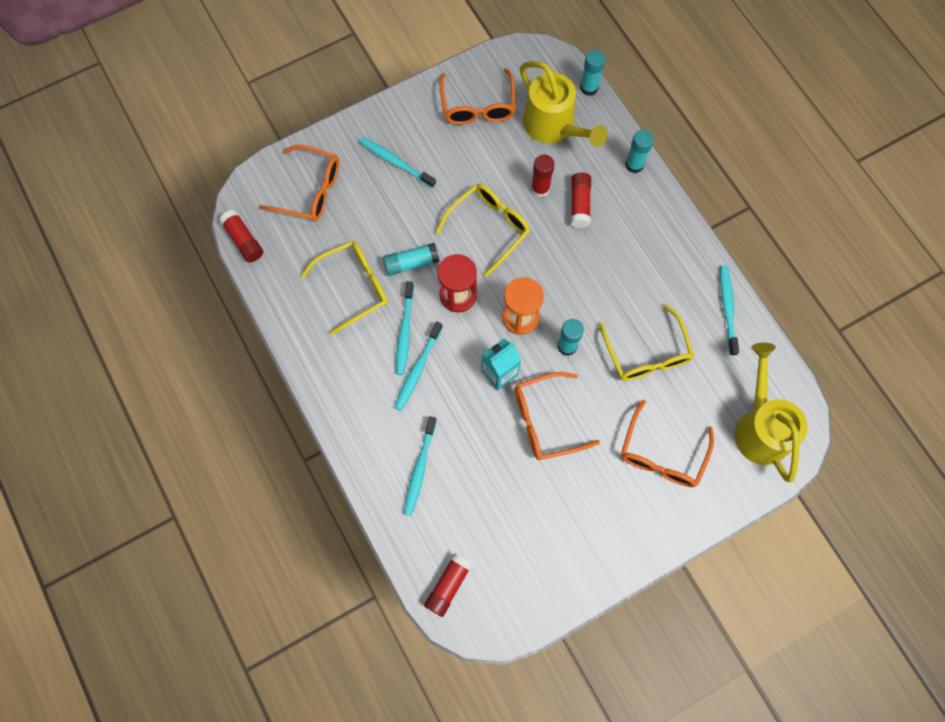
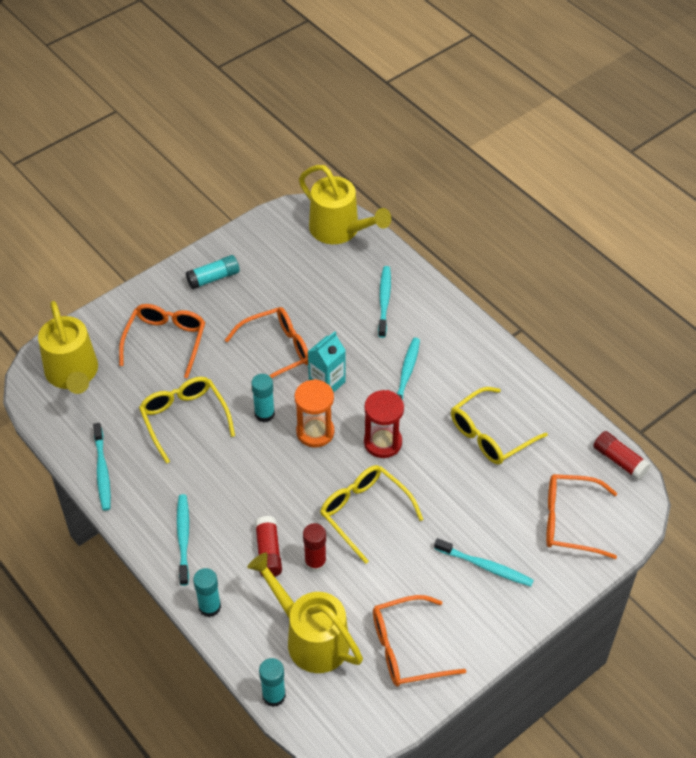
camera: 170 degrees right, 20 degrees down
turquoise glue stick [383,243,439,276] -> turquoise glue stick moved to [186,255,240,289]
turquoise toothbrush [396,281,414,375] -> turquoise toothbrush moved to [177,494,189,586]
red glue stick [424,553,473,617] -> yellow watering can [299,165,391,244]
yellow glasses [436,184,530,277] -> yellow glasses turned 105 degrees clockwise [320,465,423,564]
orange glasses [439,68,516,125] -> orange glasses turned 90 degrees counterclockwise [373,595,466,686]

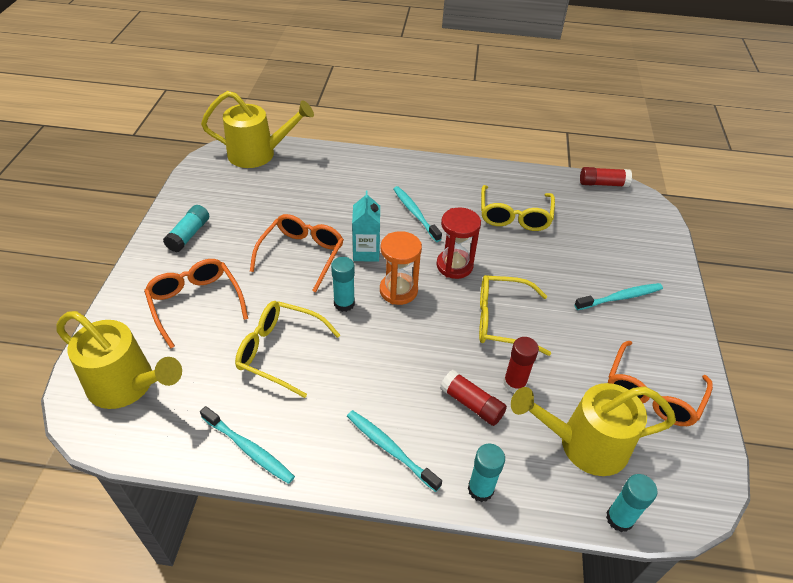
camera: 45 degrees left, 5 degrees down
turquoise toothbrush [378,266,391,338] -> none
orange glasses [546,474,617,559] -> none

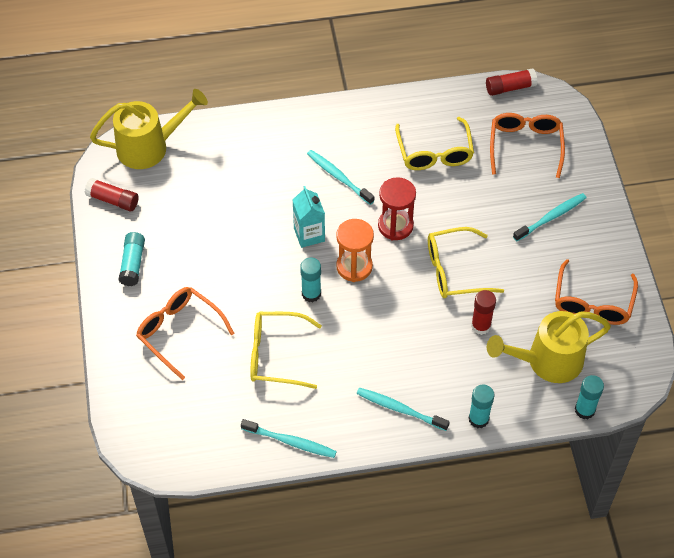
camera: 15 degrees left, 10 degrees up
yellow watering can [56,311,182,409] -> none
orange glasses [250,214,344,292] -> orange glasses moved to [490,113,565,178]
red glue stick [440,370,507,426] -> red glue stick moved to [85,178,139,212]

